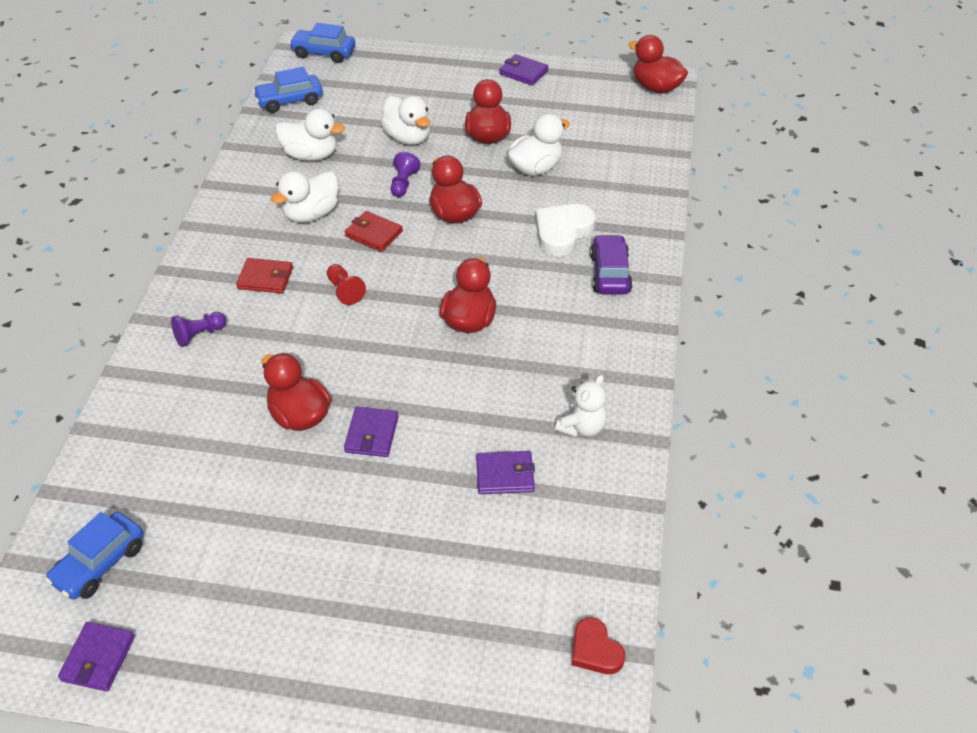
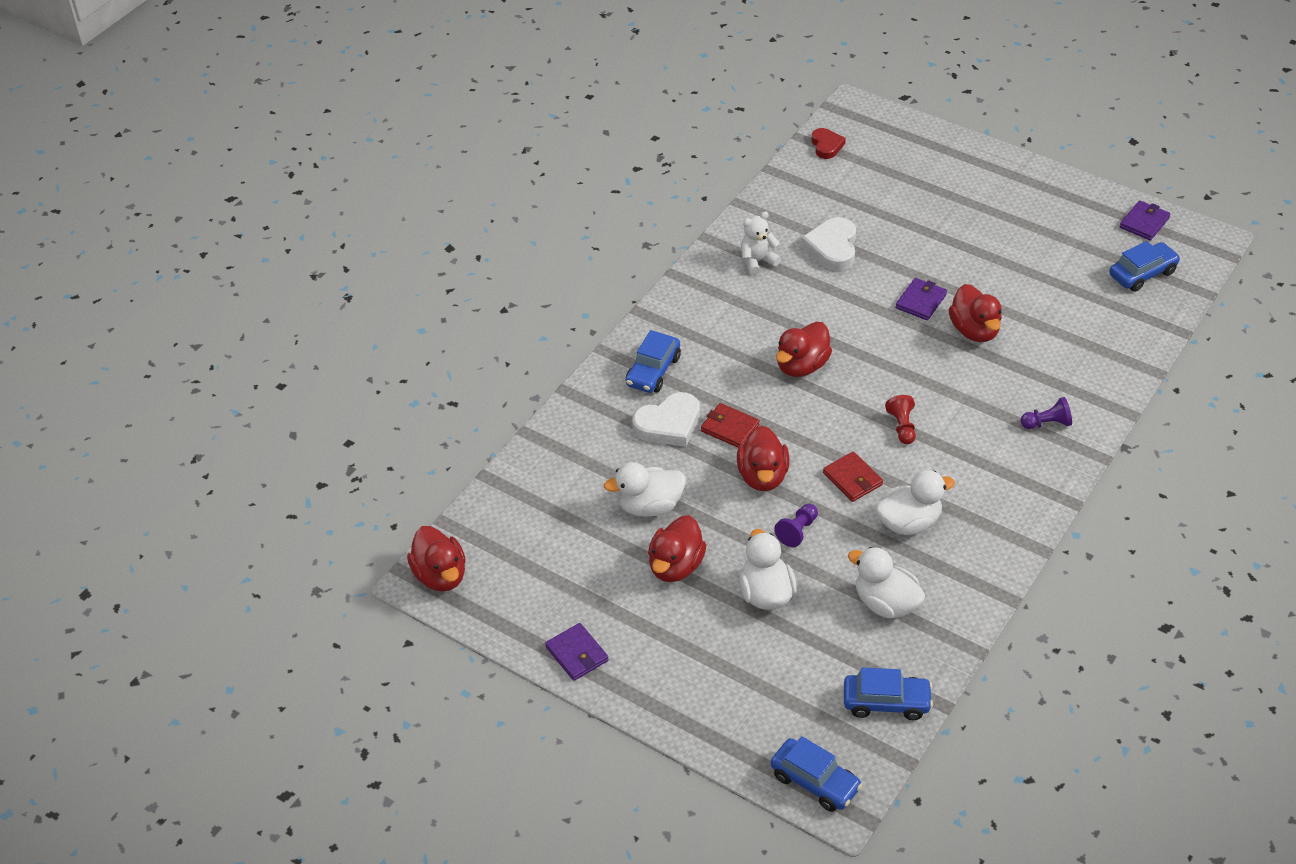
camera: 155 degrees left, 0 degrees up
red wallet [236,258,293,294] -> red wallet moved to [701,403,760,447]
purple wallet [476,451,535,494] -> white heart [801,217,856,271]
purple car [590,234,633,295] -> blue car [626,330,681,393]

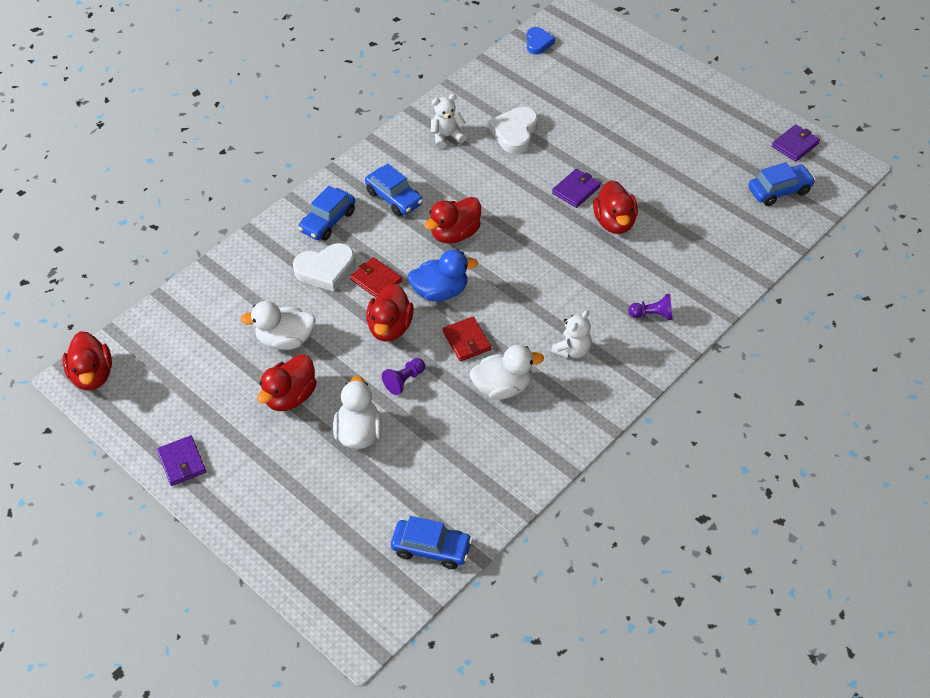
camera: 10 degrees right, 5 degrees up
blue car [771,736,863,812] -> blue car moved to [365,163,423,216]
red heart [812,128,846,159] -> blue heart [527,27,555,55]
white duck [848,547,925,618] -> none
red pawn [885,395,916,444] -> none
none -> blue duck [407,250,478,302]
none -> white teddy bear [551,310,592,358]

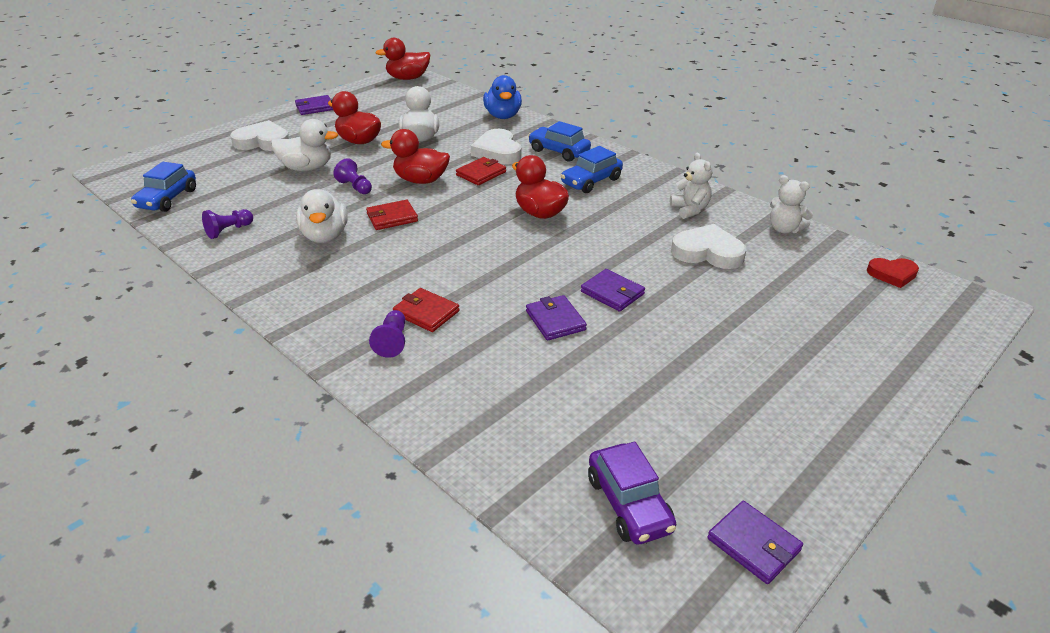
camera: 90 degrees right, 15 degrees down
blue duck [407,250,478,302] -> blue duck moved to [483,75,522,119]
blue heart [527,27,555,55] -> red heart [867,258,919,288]
white teddy bear [551,310,592,358] -> white teddy bear moved to [770,175,813,233]
red duck [593,180,638,234] -> purple wallet [526,295,587,341]
blue car [748,162,816,206] -> purple car [588,442,676,544]
none -> purple pawn [202,209,253,239]
none -> white heart [230,120,289,151]
none -> red wallet [393,288,460,332]

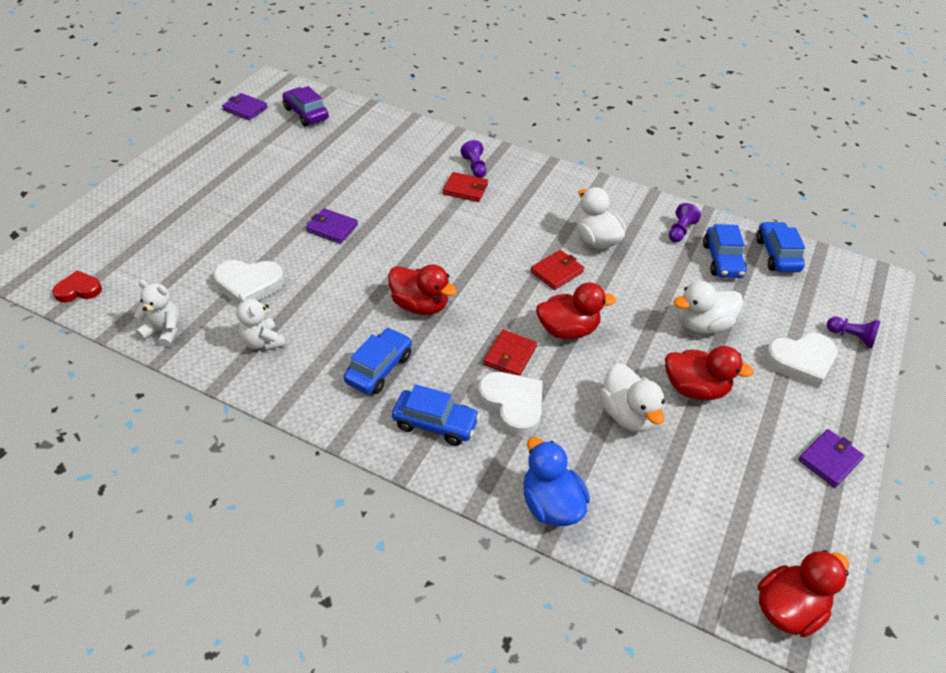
camera: 160 degrees right, 10 degrees up
purple pawn [333,158,372,194] -> purple pawn moved to [827,317,880,348]
purple wallet [526,295,587,341] -> none
none -> blue car [703,224,747,278]

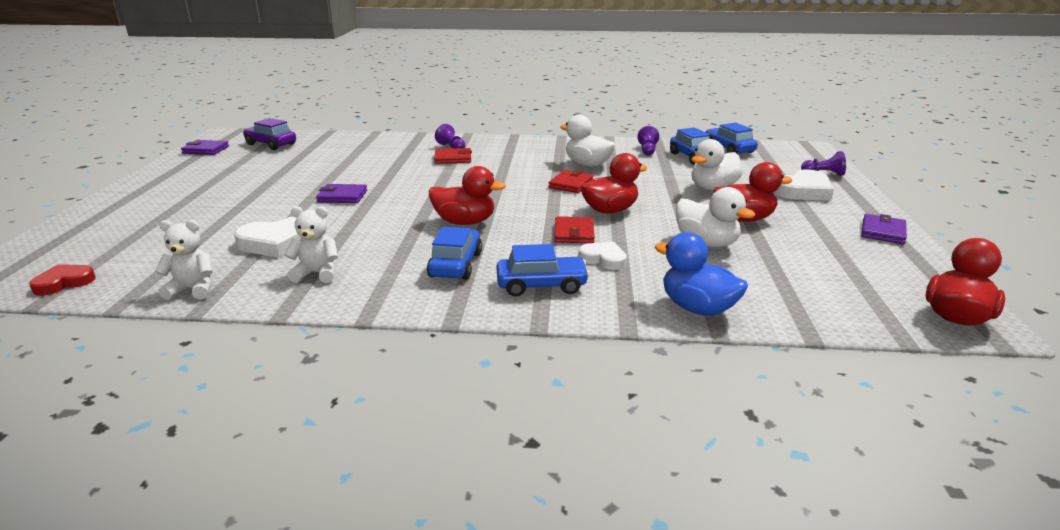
camera: 20 degrees left, 20 degrees down
white teddy bear [237,293,286,350] -> white teddy bear turned 150 degrees clockwise [285,206,338,283]
white heart [478,372,543,437] -> white heart [579,242,627,270], size x0.64

